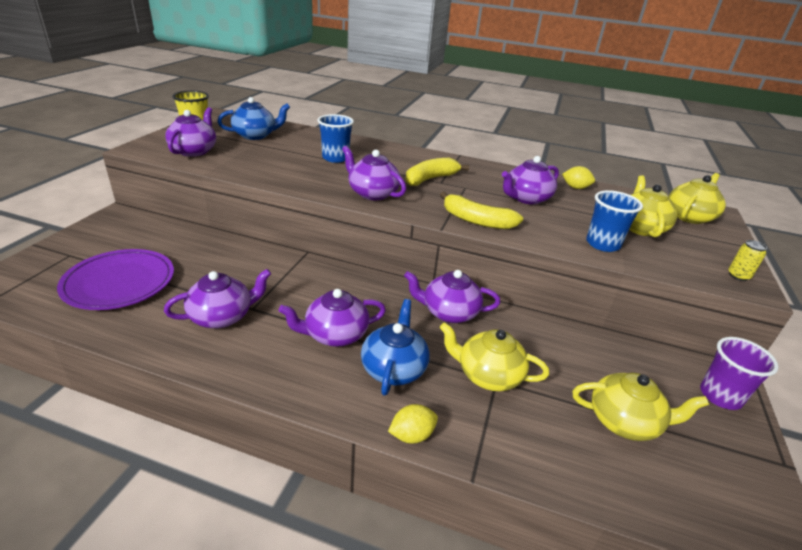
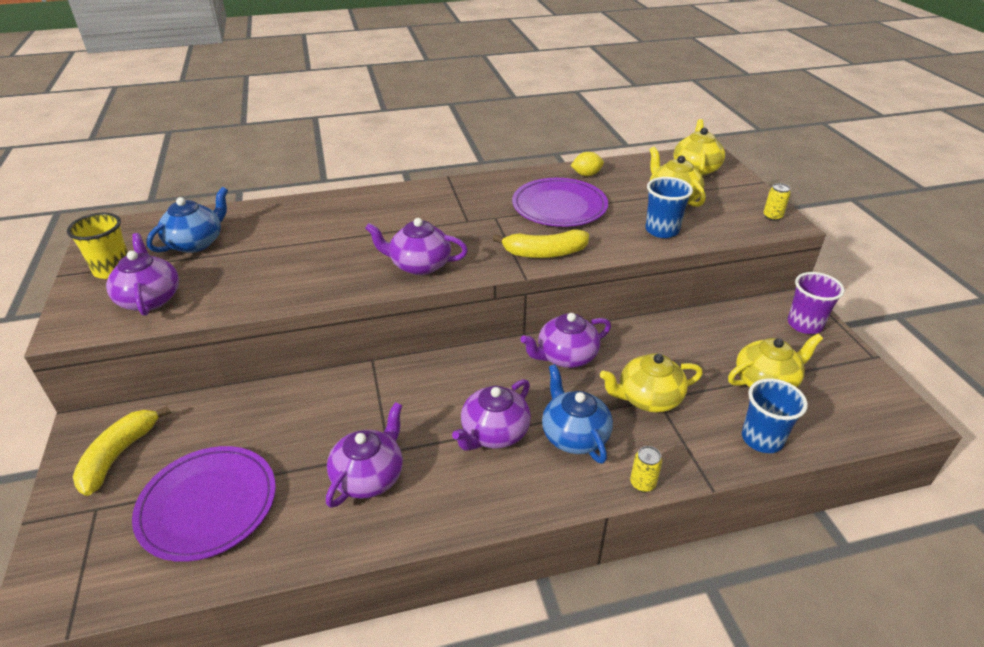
camera: 30 degrees left, 5 degrees up
blue cup [318,114,354,163] -> blue cup moved to [742,378,808,453]
yellow lemon [388,404,438,444] -> yellow can [630,446,662,492]
yellow banana [406,158,469,186] -> yellow banana moved to [73,406,171,496]
purple teapot [502,156,559,205] -> purple plate [512,178,608,227]

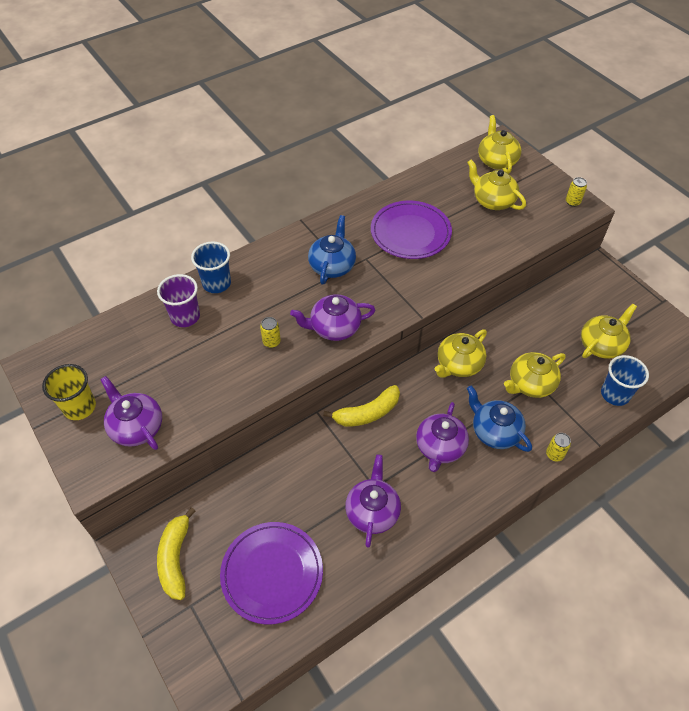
camera: 20 degrees left, 15 degrees up
blue teapot [146,187,228,253] -> blue teapot moved to [308,215,356,285]
yellow banana [493,230,589,258] -> yellow banana moved to [323,385,400,427]
purple teapot [521,313,611,368] -> yellow teapot [435,330,487,378]
yellow lemon [571,152,604,176] -> none
blue cup [645,177,693,238] -> blue cup moved to [191,241,231,293]
purple cup [788,272,845,334] -> purple cup moved to [157,274,200,327]
none -> yellow can [260,317,281,348]

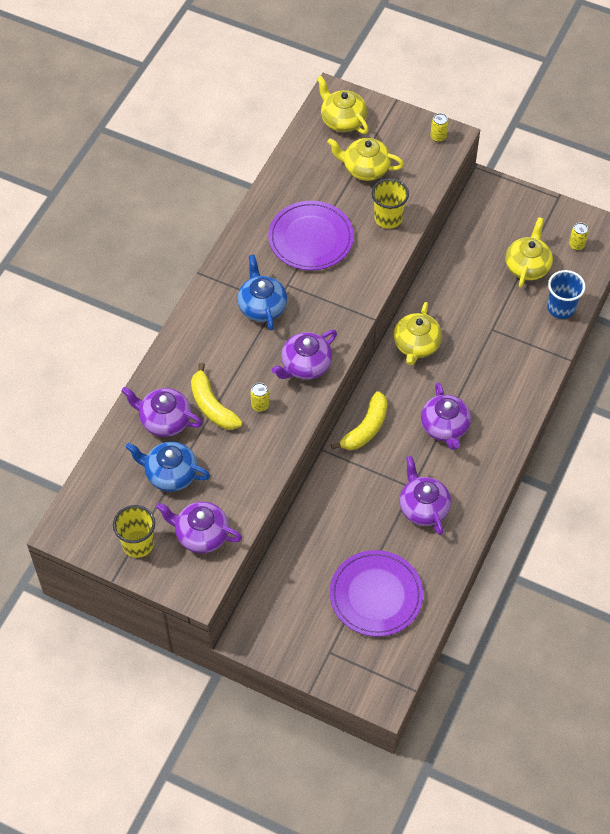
camera: 30 degrees left, 5 degrees up
purple cup [157,274,200,327] -> purple teapot [121,387,203,437]
yellow banana [157,507,196,600] -> yellow banana moved to [191,363,242,430]
blue cup [191,241,231,293] -> none
blue teapot [467,386,532,452] -> blue teapot moved to [125,442,210,492]
yellow teapot [504,352,566,398] -> none
yellow can [546,433,571,462] -> yellow can moved to [569,222,589,250]
none -> yellow cup [372,178,409,229]

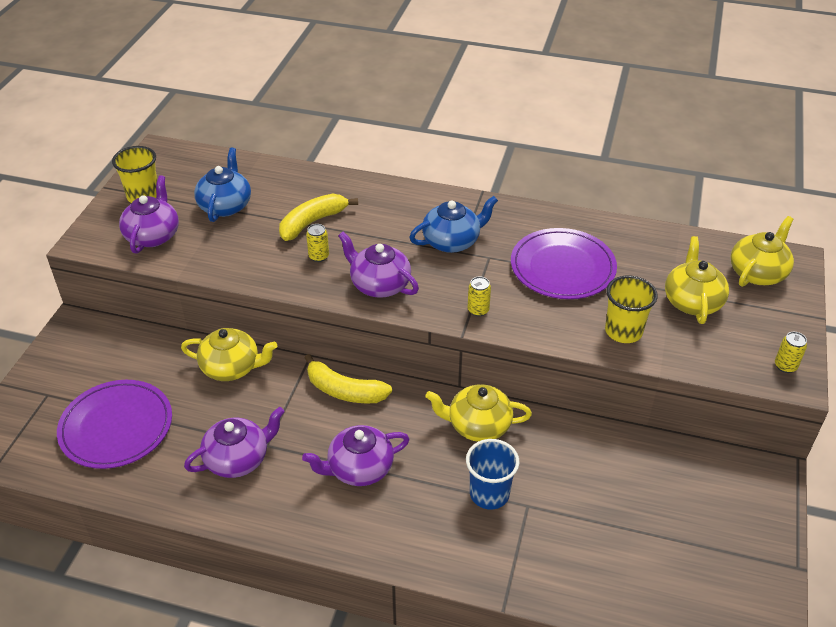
camera: 80 degrees right, 15 degrees down
purple teapot [121,387,203,437] -> none
yellow teapot [506,217,553,288] -> yellow teapot moved to [181,328,277,381]
blue cup [547,270,586,319] -> blue cup moved to [466,439,520,510]
yellow can [569,222,589,250] -> yellow can moved to [468,276,491,316]

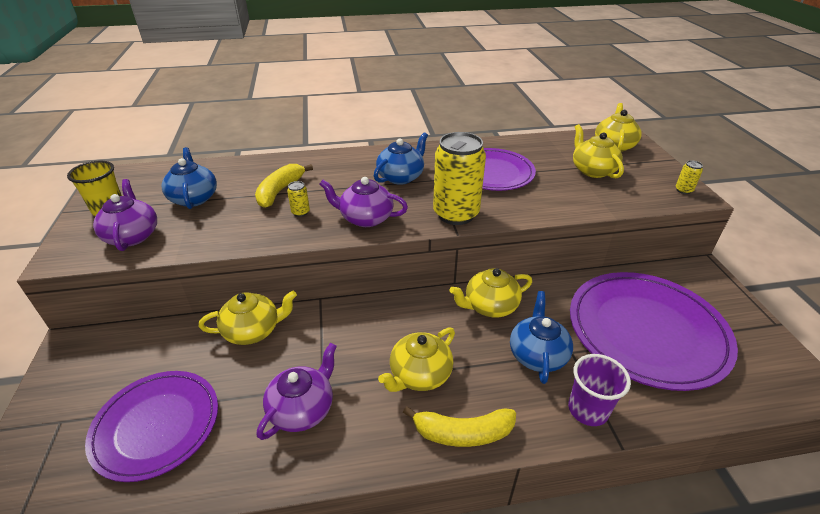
camera: 25 degrees left, 5 degrees down
purple teapot [302,425,410,486] -> yellow teapot [378,327,455,392]
yellow banana [304,354,392,403] -> yellow banana moved to [403,406,516,447]
blue cup [466,439,520,510] -> blue teapot [510,291,573,384]
yellow can [468,276,491,316] -> yellow can [433,132,486,225], size x2.49
yellow cup [605,276,658,343] -> none
none -> purple cup [568,354,631,426]
none -> purple plate [570,272,738,391]

